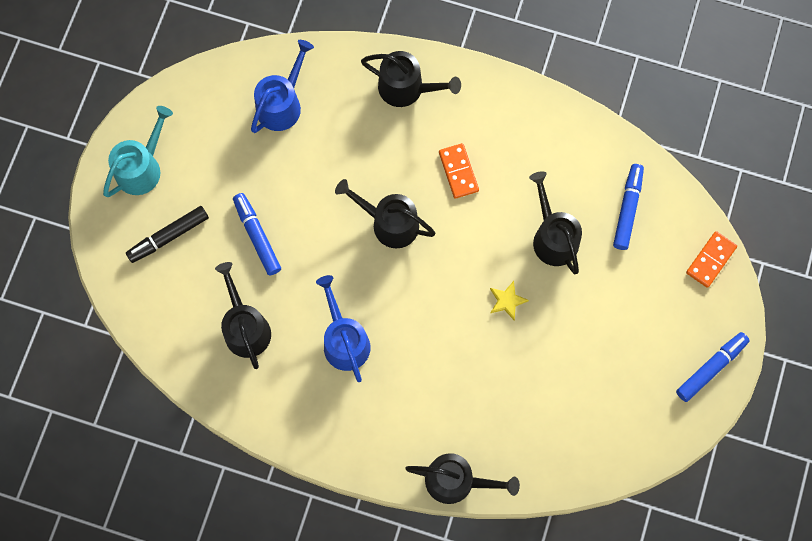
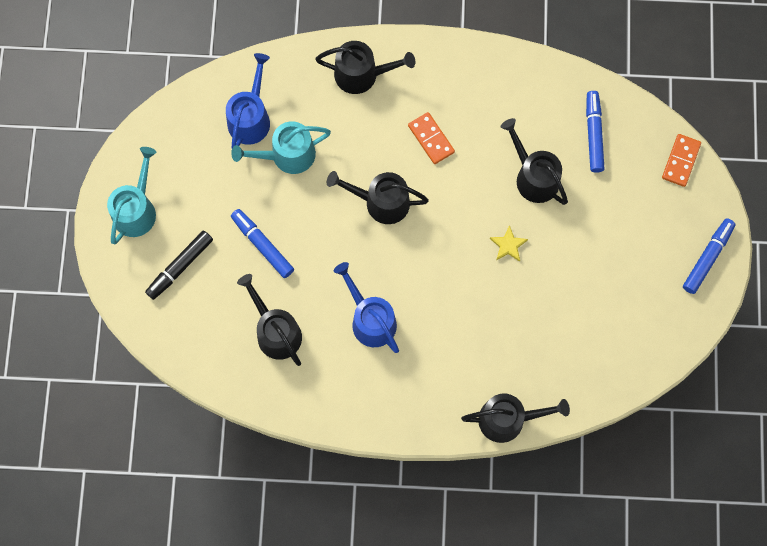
camera: 15 degrees left, 0 degrees up
none -> turquoise watering can [231,121,331,174]

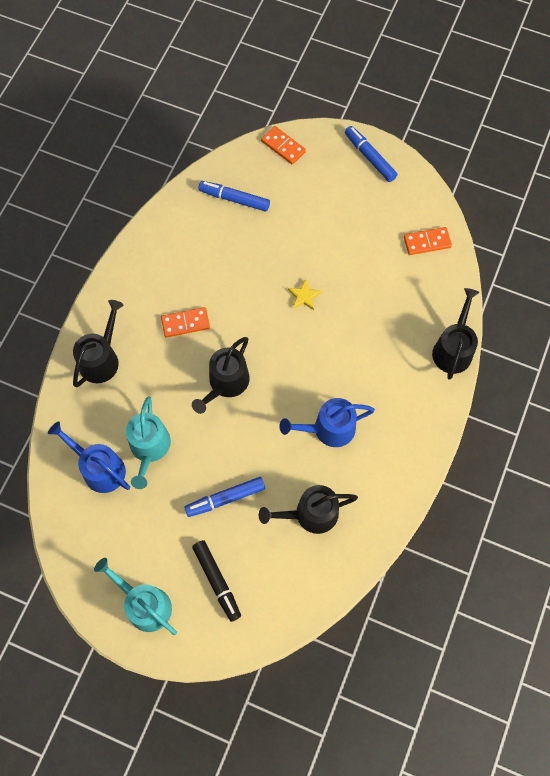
camera: 70 degrees left, 5 degrees down
black watering can [501,118,568,205] -> none
none -> orange domino [404,227,452,255]

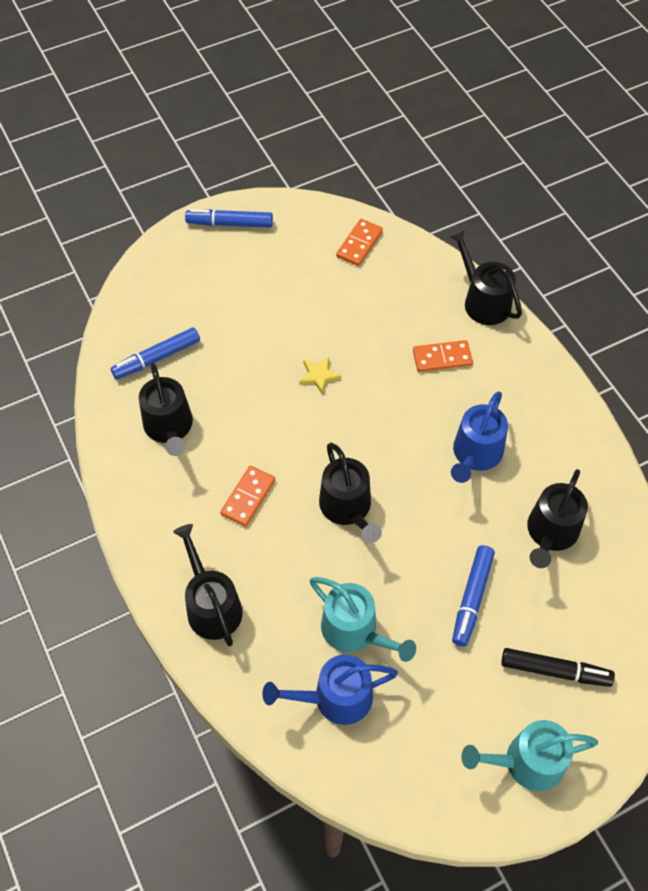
camera: 50 degrees left, 10 degrees down
orange domino [261,126,306,165] -> orange domino moved to [413,340,473,372]
none -> black watering can [139,363,193,456]

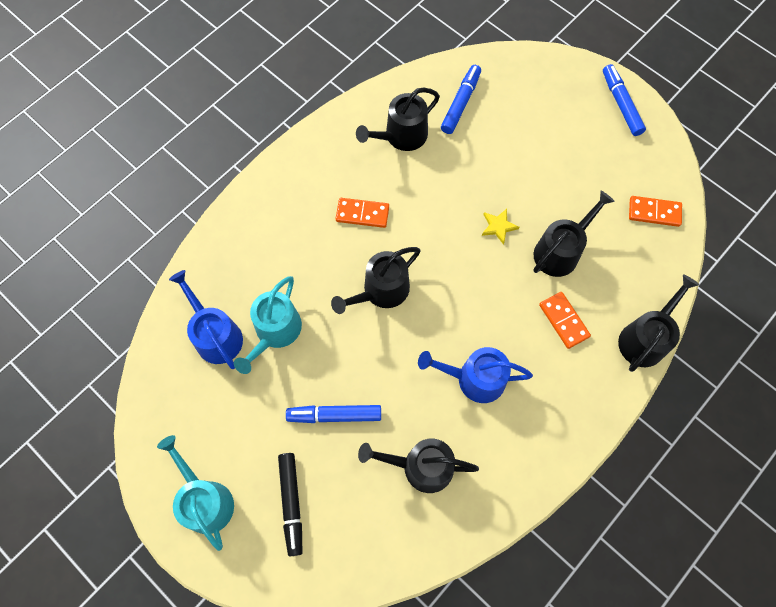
camera: 70 degrees right, 10 degrees up
blue marker [110,327,200,379] -> blue marker turned 75 degrees clockwise [441,65,481,134]
black watering can [173,524,243,646] -> black watering can moved to [533,191,615,277]

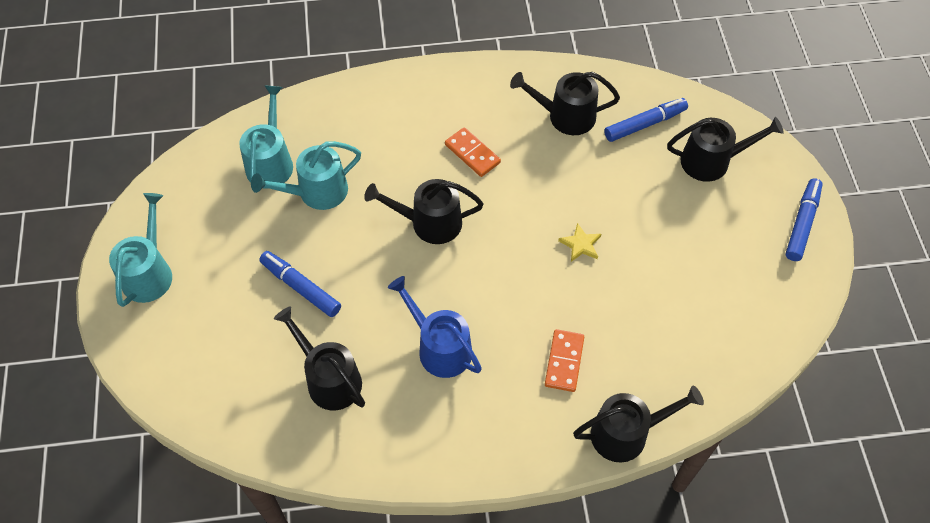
camera: 40 degrees right, 10 degrees down
blue watering can [169,270,243,369] -> turquoise watering can [239,85,293,188]
black marker [278,453,302,557] -> none
black watering can [533,191,615,277] -> black watering can moved to [667,117,784,182]
orange domino [629,196,682,227] -> none

